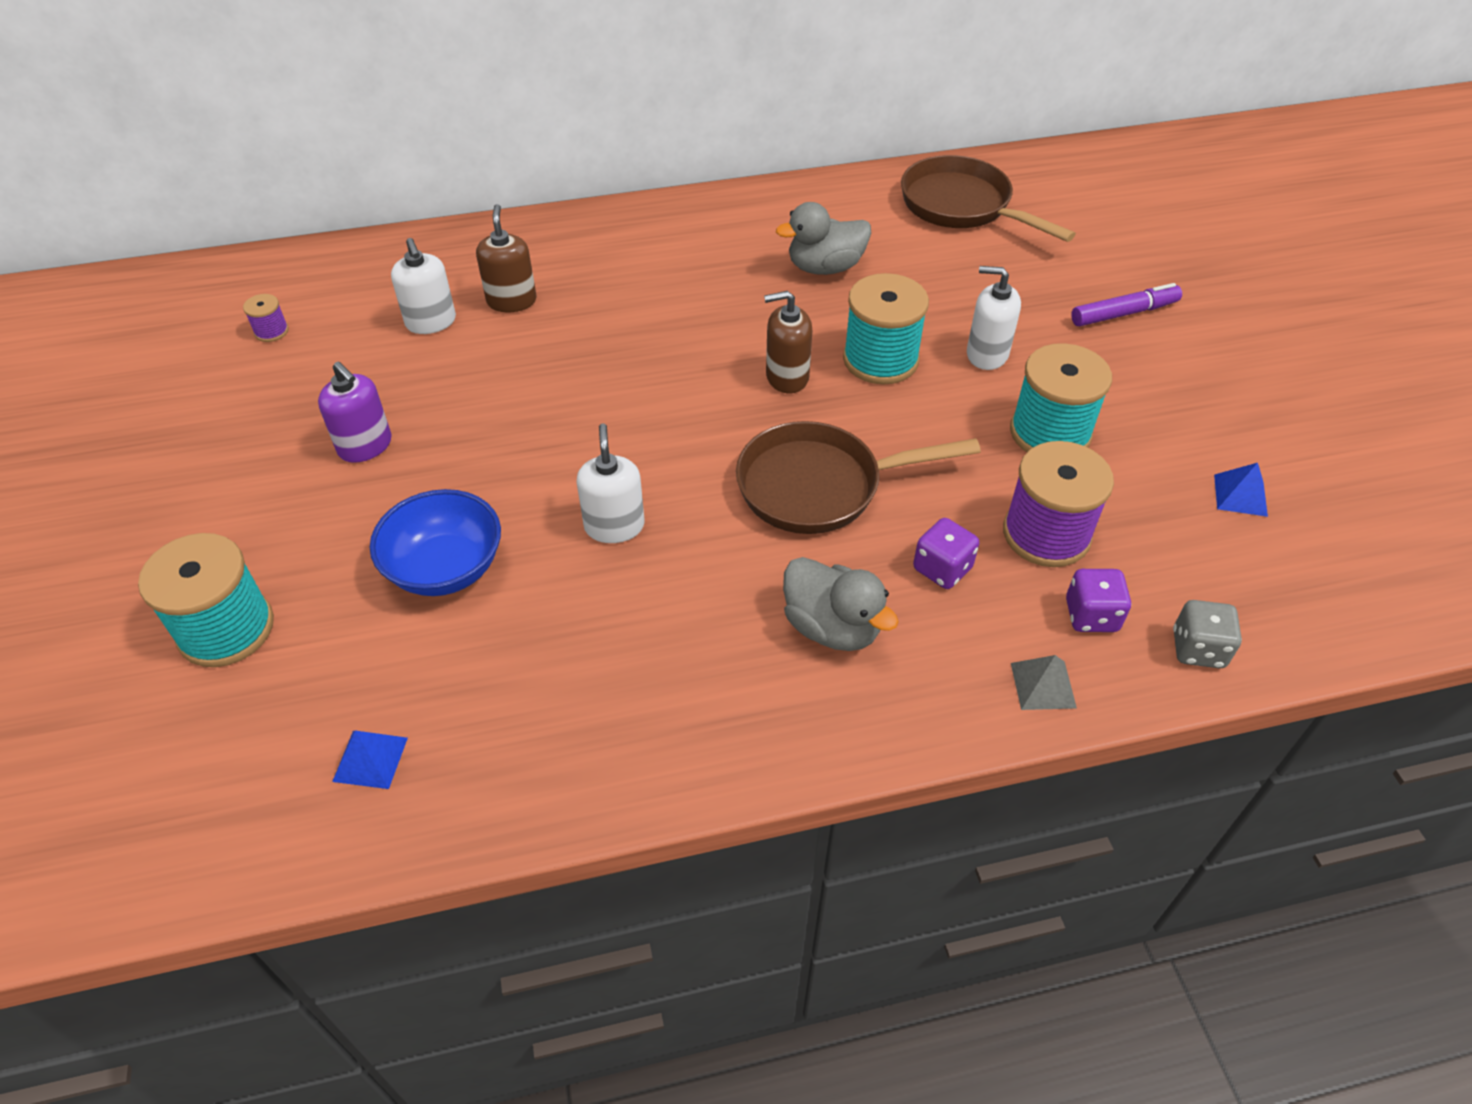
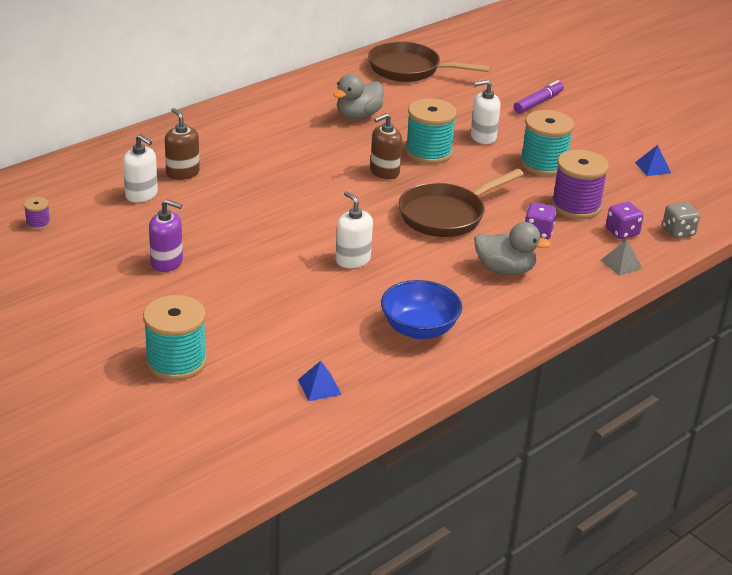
camera: 30 degrees left, 15 degrees down
blue bowl [370,489,501,596] -> blue bowl moved to [381,280,462,339]

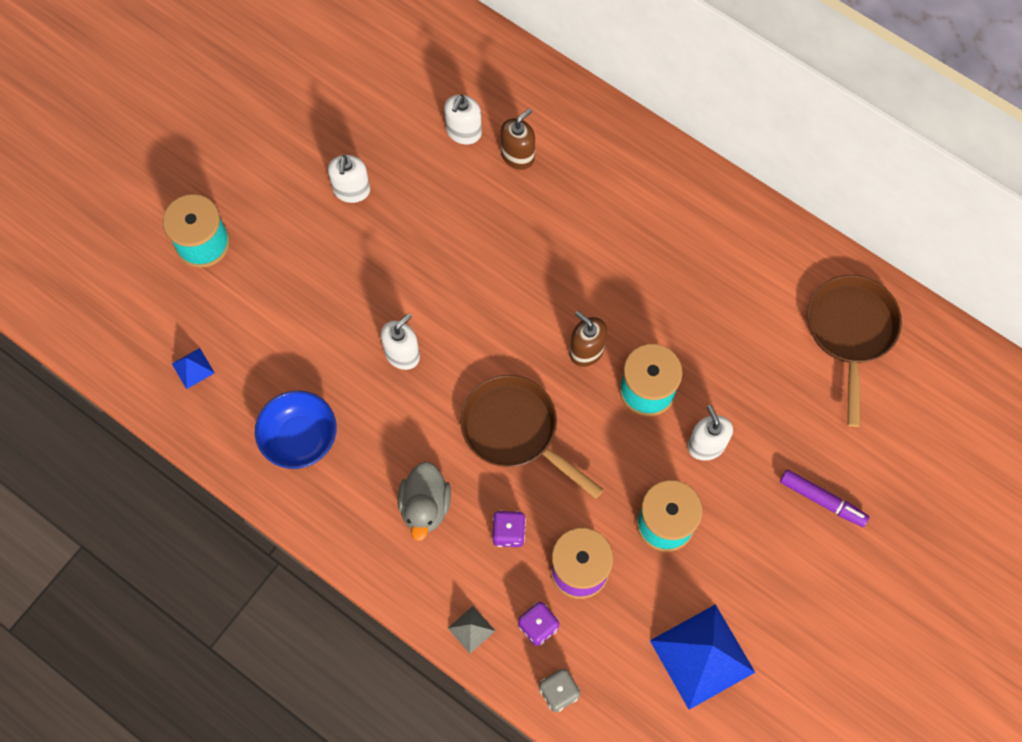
camera: 80 degrees right, 35 degrees up
purple spool [24,197,51,230] -> none
purple soap dispenser [149,199,183,272] -> white soap dispenser [328,155,370,203]
grey duck [333,74,383,119] -> none
blue pyramid [635,145,671,176] -> blue pyramid [650,604,755,710], size x2.24

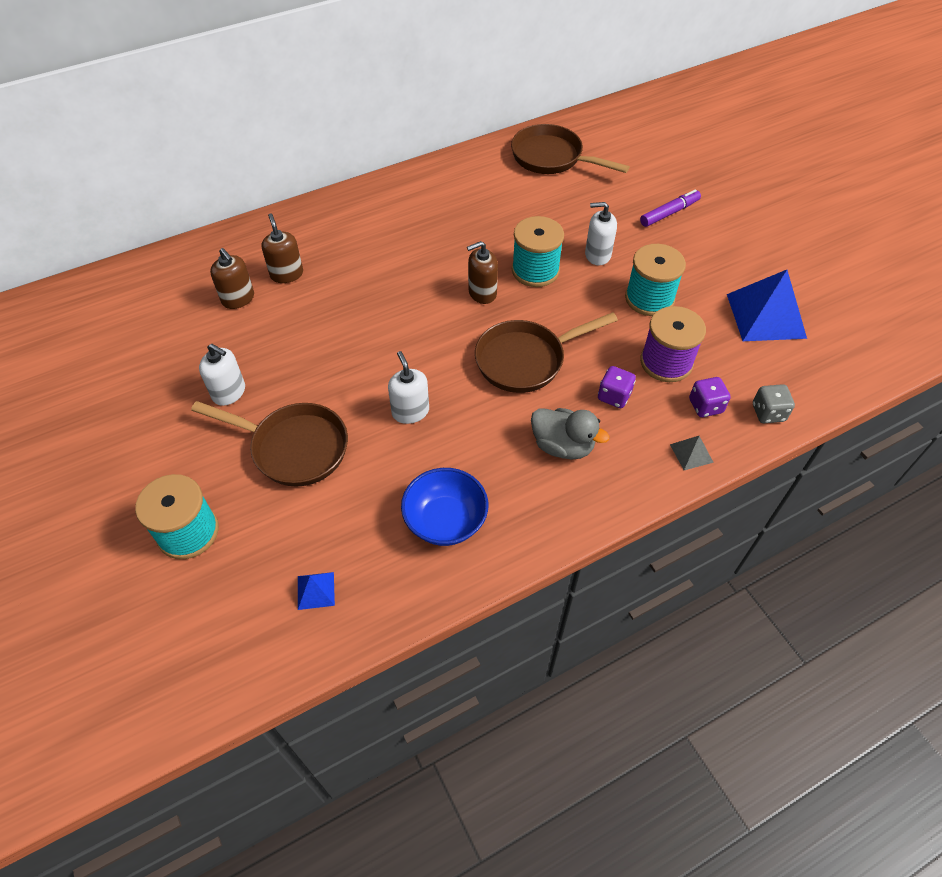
camera: 65 degrees left, 15 degrees down
white soap dispenser [444,95,482,144] -> brown soap dispenser [210,248,254,309]
none -> brown pan [191,401,348,487]

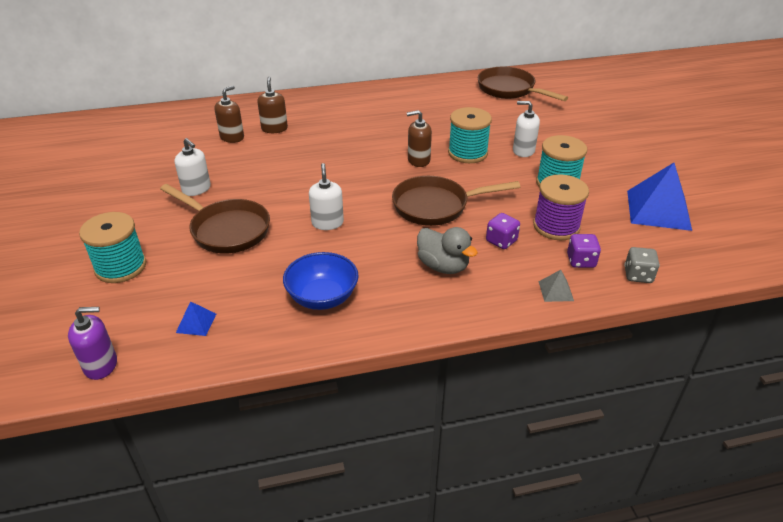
camera: 15 degrees right, 15 degrees down
brown soap dispenser [210,248,254,309] -> brown soap dispenser turned 120 degrees counterclockwise [214,86,244,143]
purple marker [640,189,701,227] -> none
none -> purple soap dispenser [68,307,117,380]

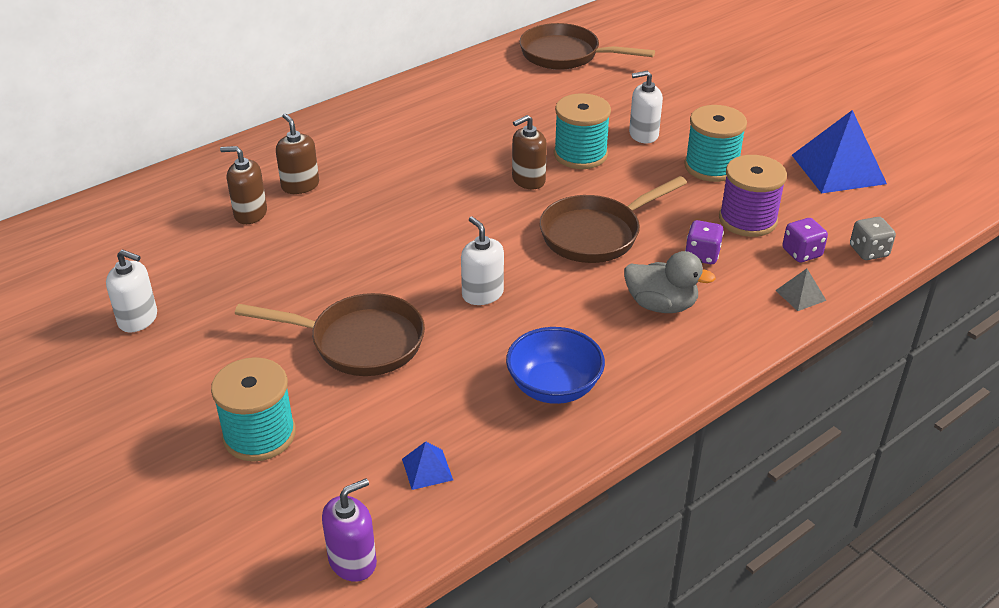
camera: 25 degrees left, 0 degrees up
white soap dispenser [174,138,211,196] -> white soap dispenser moved to [106,249,157,333]
brown soap dispenser [214,86,244,143] -> brown soap dispenser turned 90 degrees counterclockwise [220,146,267,224]

